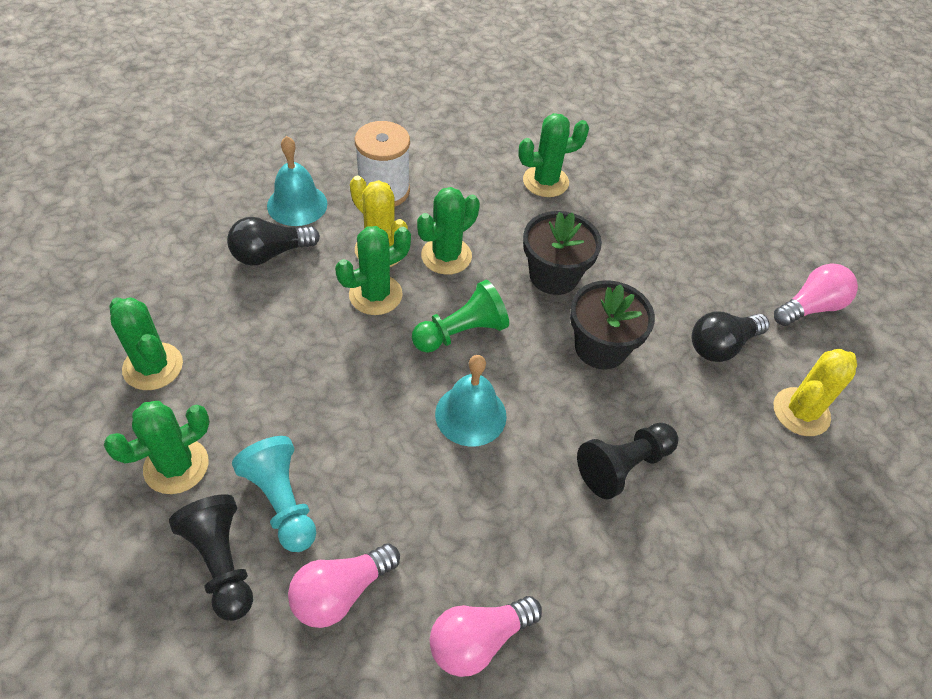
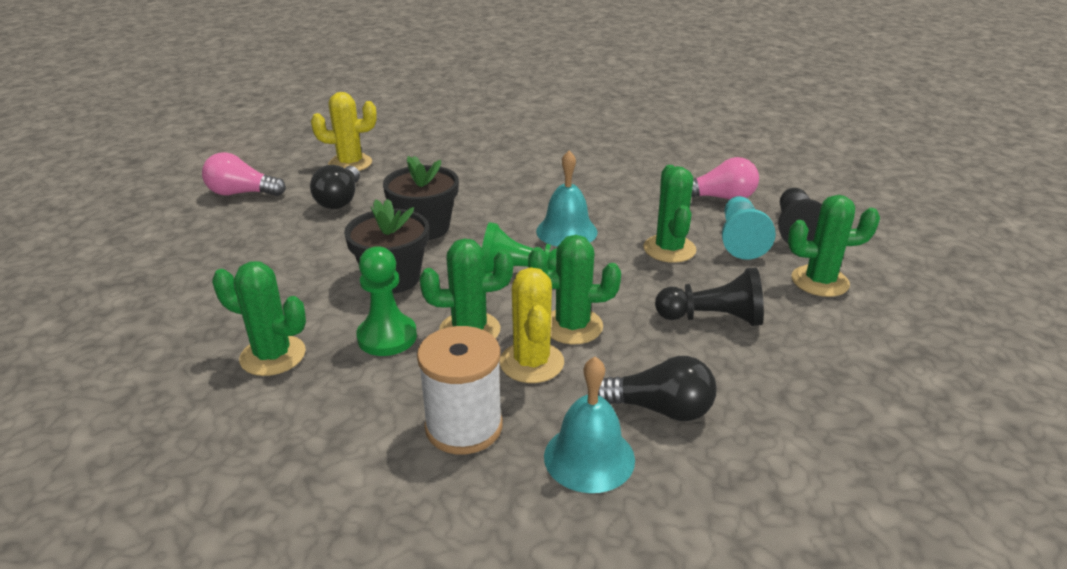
camera: 140 degrees left, 20 degrees down
green cactus [109,297,183,390] -> green cactus moved to [643,165,696,263]
pink light bulb [430,596,542,677] -> none
black pawn [577,423,678,499] -> black pawn moved to [655,267,764,326]
black light bulb [691,311,770,362] -> black light bulb turned 90 degrees clockwise [310,165,360,209]
none -> green pawn [356,246,417,356]

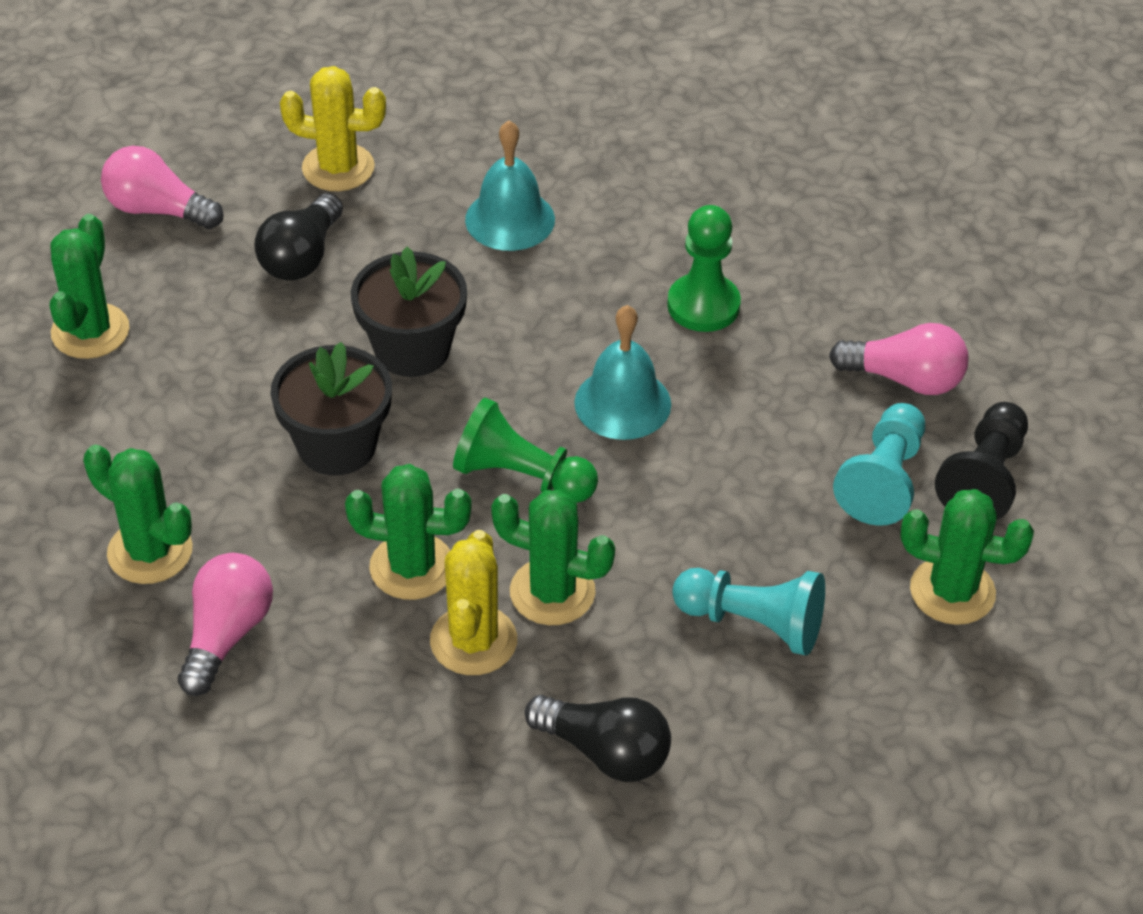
camera: 15 degrees right, 15 degrees up
green pawn [356,246,417,356] -> green pawn moved to [667,205,741,332]
white spool [417,326,503,454] -> none
turquoise bell [544,356,635,493] -> turquoise bell moved to [465,121,555,251]
green cactus [643,165,696,263] -> green cactus moved to [50,214,129,359]
black pawn [655,267,764,326] -> turquoise pawn [672,568,825,656]
none -> pink light bulb [178,553,273,696]

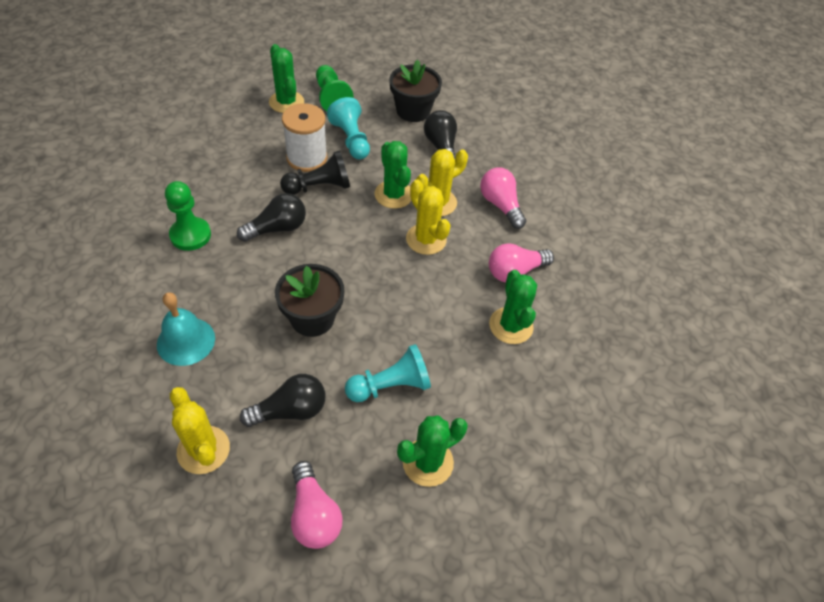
camera: 135 degrees left, 5 degrees up
black flower pot [271,342,392,475] -> black flower pot moved to [389,60,442,122]
green cactus [345,464,471,600] -> yellow cactus [406,179,451,255]
green pawn [453,398,598,503] -> green pawn moved to [316,65,354,111]
turquoise bell [574,305,671,440] -> black light bulb [237,193,306,242]
pink light bulb [829,323,968,395] -> pink light bulb moved to [480,168,526,229]
turquoise pawn [833,403,925,526] -> turquoise pawn moved to [345,344,431,402]
black pawn [935,402,1028,520] -> black pawn moved to [280,151,350,195]
none -> white spool [282,103,327,172]

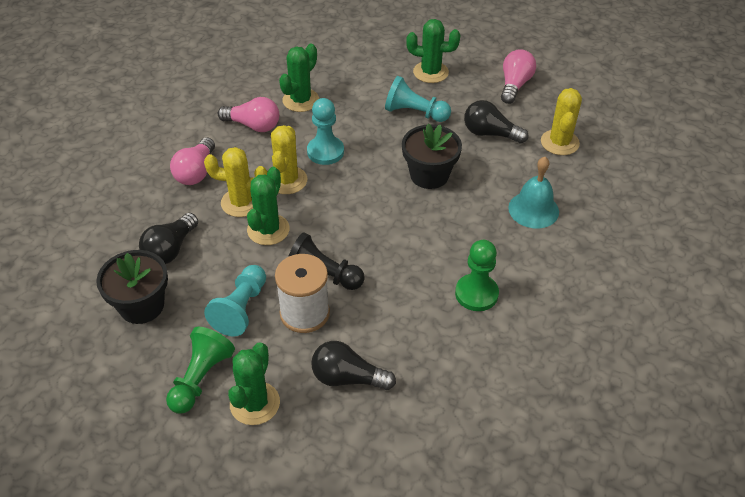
camera: 135 degrees left, 5 degrees down
black light bulb [237,193,306,242] -> black light bulb moved to [311,341,396,390]
none -> turquoise pawn [307,98,344,165]

